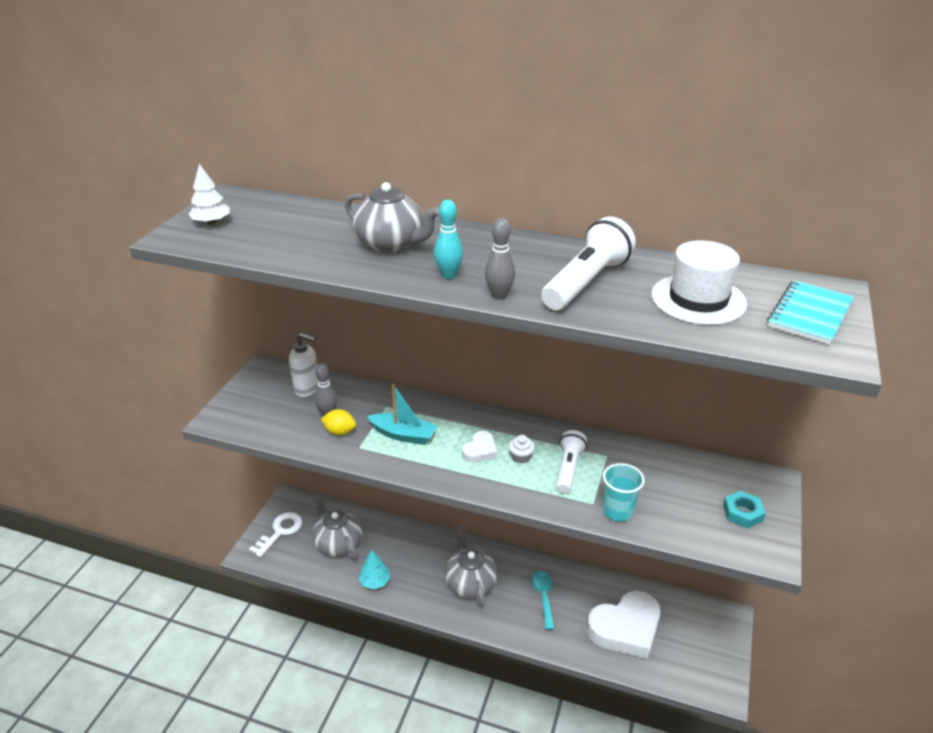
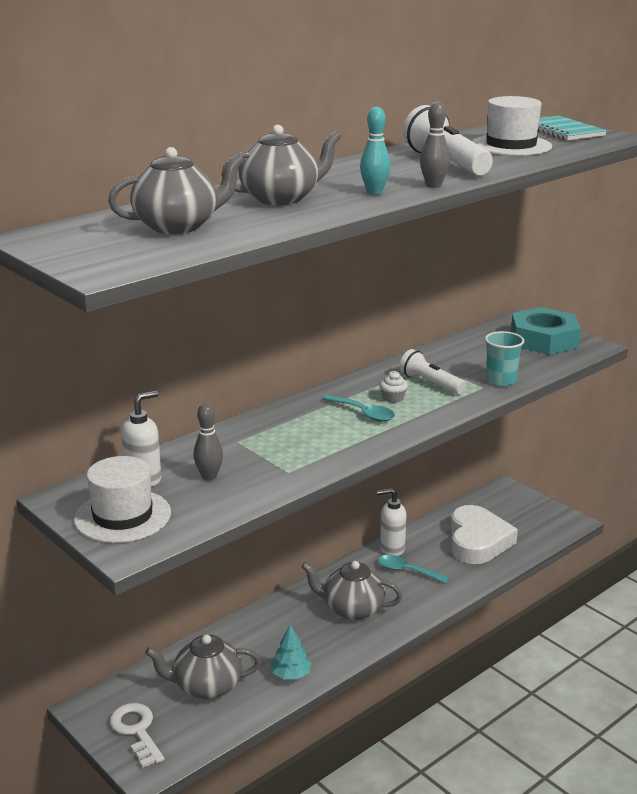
camera: 60 degrees left, 10 degrees down
white tree [188,164,230,224] -> none
yellow lemon [321,409,356,435] -> none
turquoise boat [367,384,437,445] -> none
white heart [462,431,497,463] -> turquoise spoon [323,395,395,422]
turquoise nut [723,491,766,529] -> turquoise nut [511,307,581,355], size x2.02
none -> white hat [74,456,171,543]
none -> grey teapot [108,147,244,234]
none -> white soap dispenser [377,488,407,556]

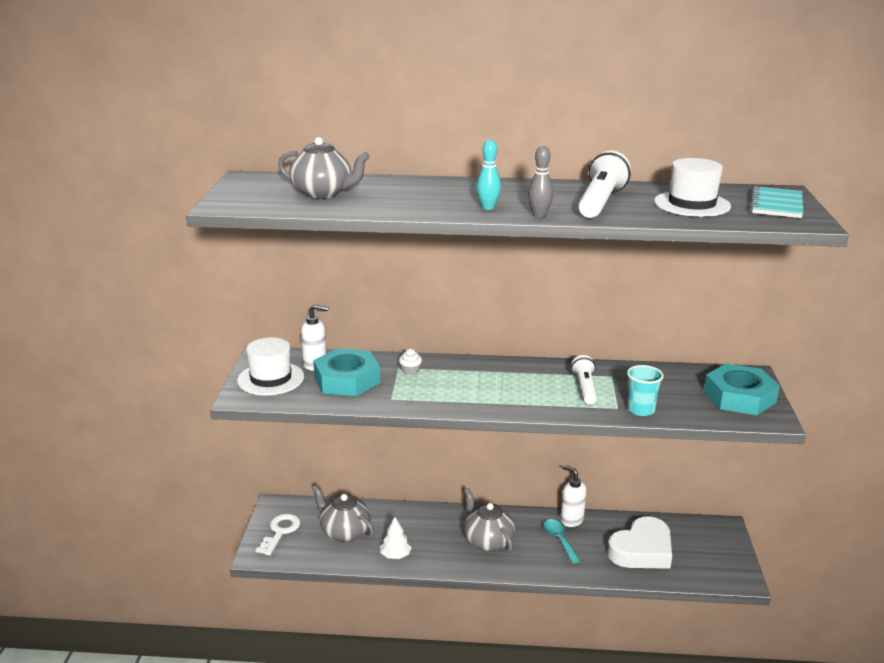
camera: 45 degrees right, 0 degrees up
grey bowling pin [193,403,223,481] -> turquoise nut [313,348,380,396]
grey teapot [221,125,341,205] -> none
turquoise tree [270,625,311,679] -> white tree [380,517,412,559]
turquoise spoon [323,395,395,422] -> none
white cupcake [380,371,408,403] -> white cupcake moved to [399,349,422,375]

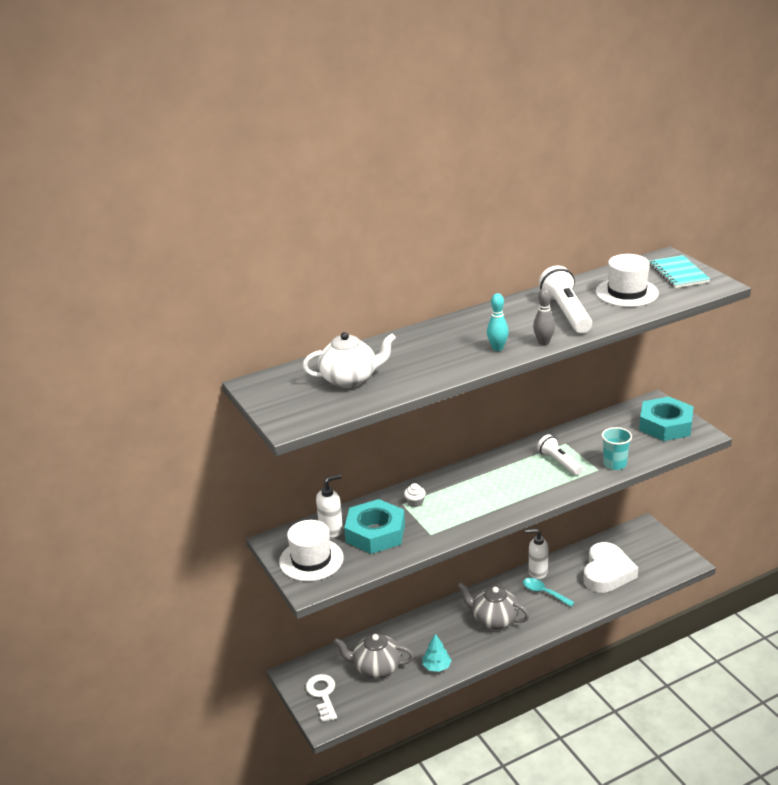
camera: 30 degrees left, 5 degrees up
grey teapot [278,137,370,199] -> white teapot [303,332,396,388]
white tree [380,517,412,559] -> turquoise tree [422,634,452,672]

